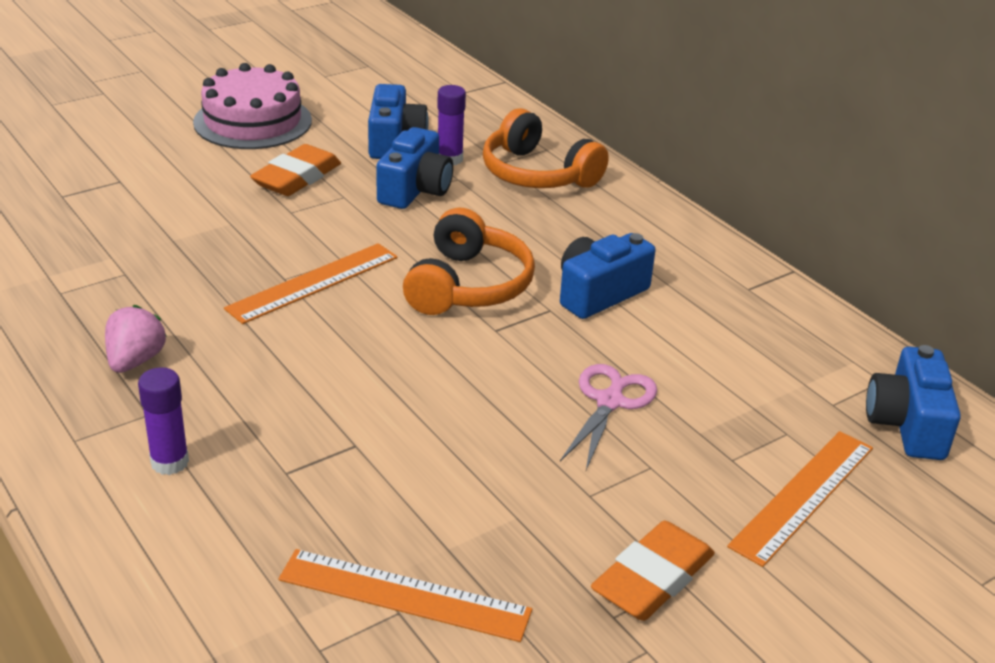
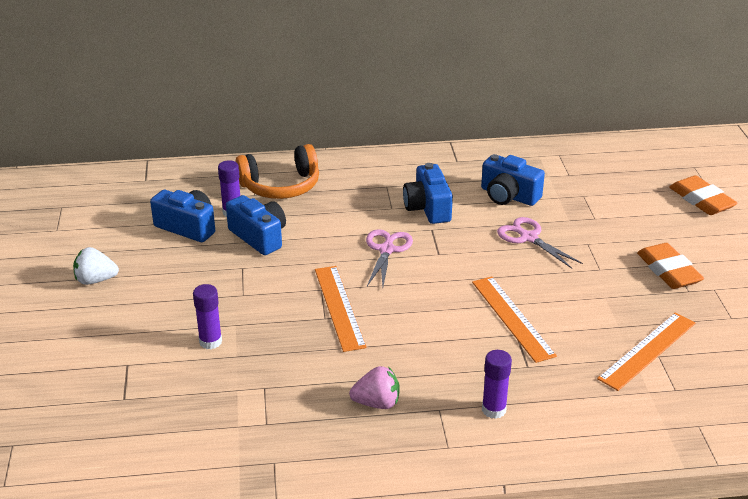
camera: 60 degrees left, 0 degrees up
pink strawberry [105,305,166,373] -> pink strawberry turned 135 degrees clockwise [349,366,400,409]
pink cake [193,63,312,149] -> white strawberry [73,247,119,285]
orange eraser [250,144,341,196] -> orange eraser moved to [669,175,738,215]
orange headphones [403,208,535,315] -> pink scissors [366,229,413,287]
orange ruler [727,431,873,567] -> orange ruler moved to [472,276,557,363]
blue camera [866,345,961,460] -> blue camera moved to [481,154,545,206]
none -> purple glue stick [193,284,222,349]

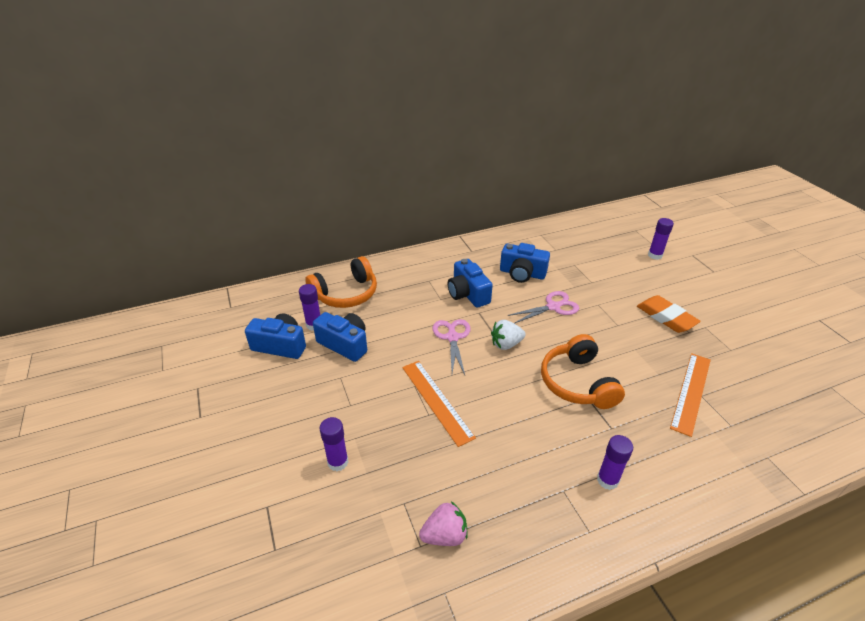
camera: 15 degrees left, 5 degrees up
white strawberry [73,247,119,285] -> white strawberry moved to [491,320,526,350]
pink strawberry [349,366,400,409] -> pink strawberry moved to [419,501,468,546]
orange ruler [472,276,557,363] -> orange headphones [541,334,625,409]
pink scissors [497,217,583,269] -> pink scissors turned 120 degrees clockwise [507,291,579,324]
orange eraser [669,175,738,215] -> purple glue stick [648,218,674,260]

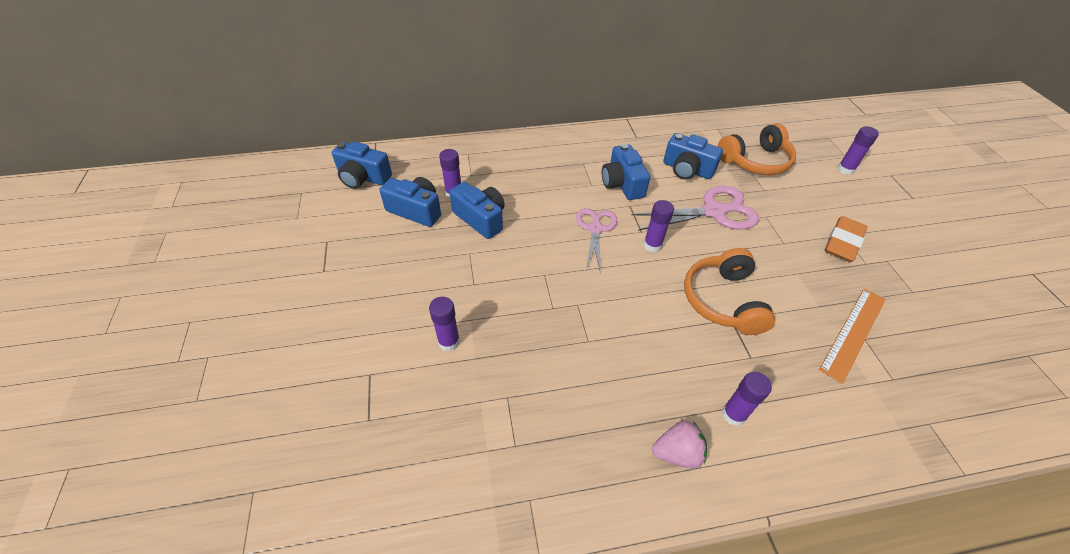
camera: 10 degrees right, 10 degrees up
orange headphones [305,256,377,308] -> orange headphones moved to [718,123,796,175]
orange ruler [402,361,476,447] -> none
pink strawberry [419,501,468,546] -> pink strawberry moved to [652,421,707,469]
white strawberry [491,320,526,350] -> purple glue stick [644,200,674,252]
pink scissors [507,291,579,324] -> pink scissors [631,186,759,231], size x1.52
orange eraser [637,295,701,333] -> orange eraser turned 60 degrees clockwise [825,216,867,262]
none -> blue camera [332,142,392,189]

